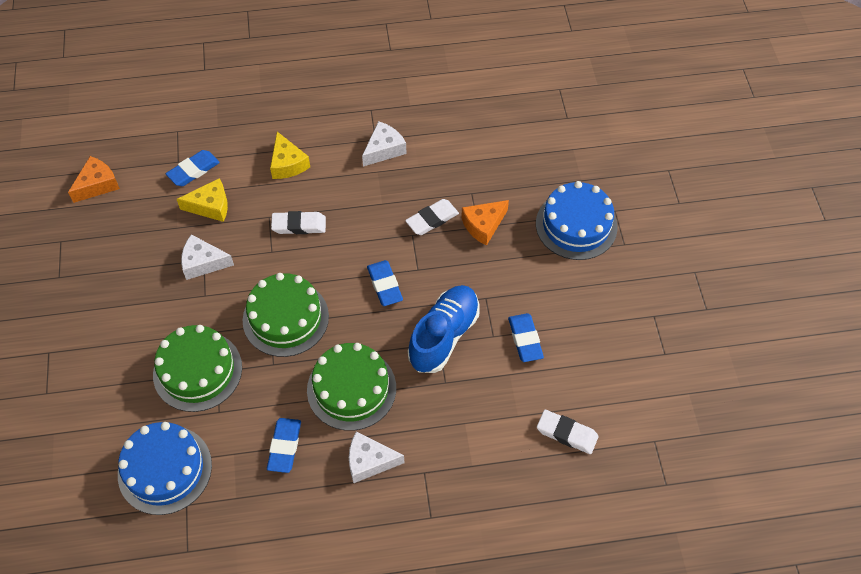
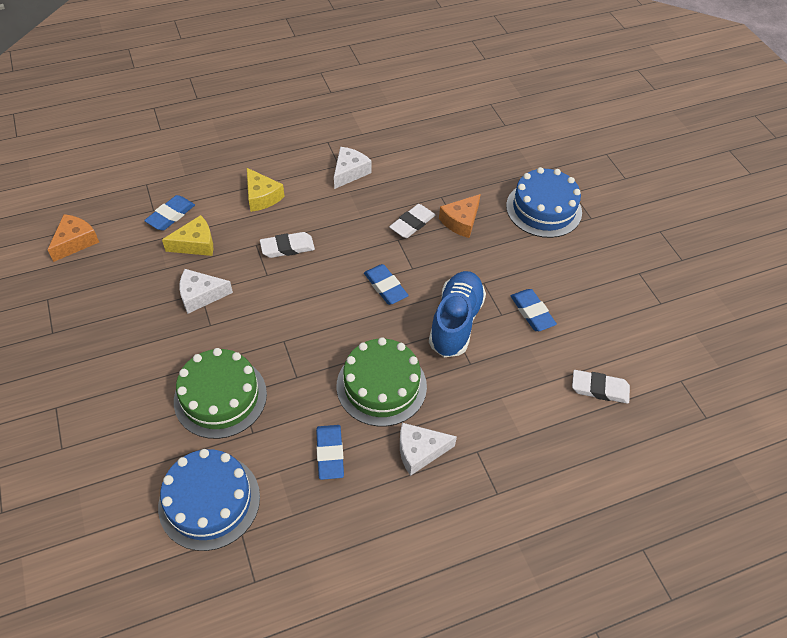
camera: 15 degrees left, 5 degrees down
green cake [243,273,329,357] -> none

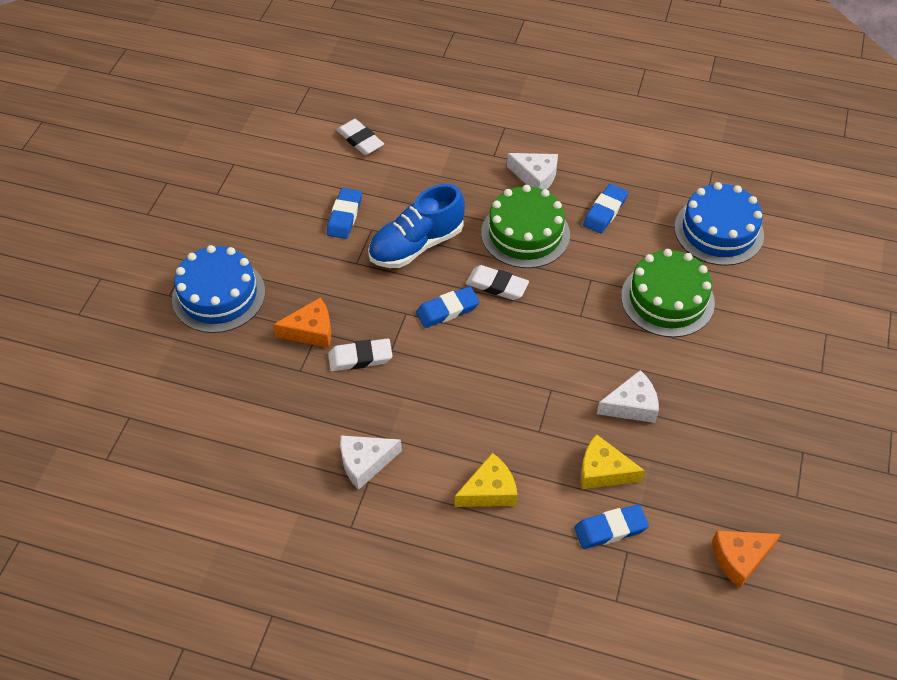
camera: 140 degrees left, 0 degrees up
white cheese [179,269,233,314] -> white cheese turned 45 degrees counterclockwise [597,370,659,423]
yellow cheese [247,168,285,212] -> yellow cheese turned 60 degrees clockwise [455,453,518,507]
white eraser [260,232,315,258] -> white eraser moved to [466,265,529,300]
blue eraser [364,264,409,305] -> blue eraser turned 60 degrees clockwise [416,286,480,328]

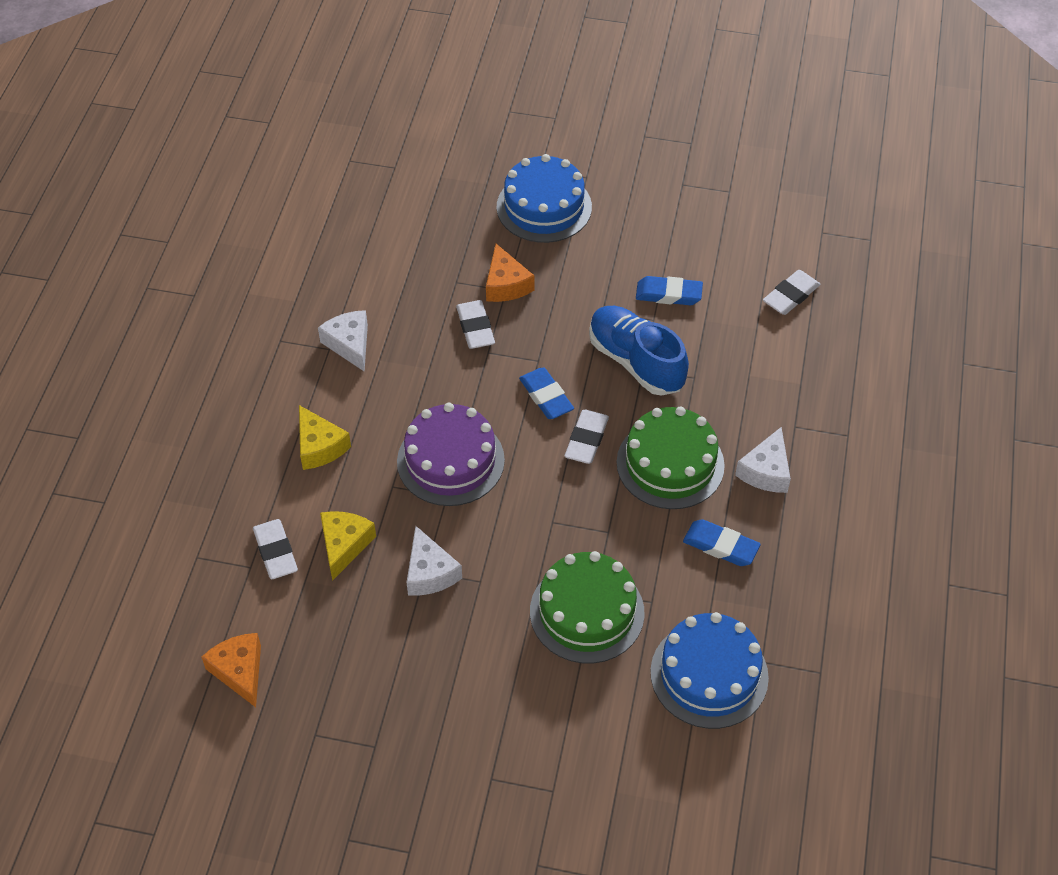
camera: 85 degrees right, 0 degrees up
blue eraser [574,504,649,549] -> white eraser [253,519,298,579]
none -> purple cake [397,403,505,506]

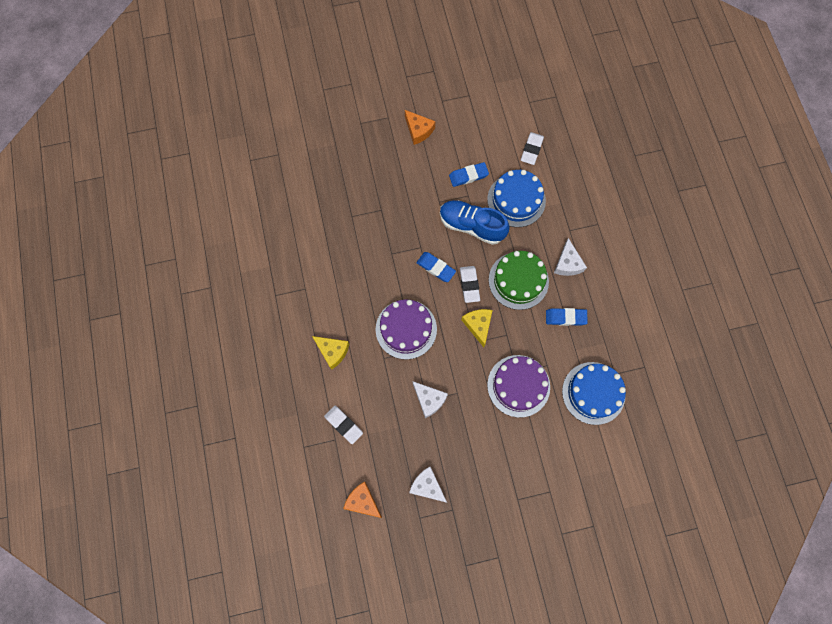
camera: 25 degrees left, 20 degrees up
white cheese [318,310,368,372] -> white cheese moved to [409,467,447,503]
yellow cheese [320,511,376,581] -> yellow cheese moved to [461,309,493,347]
white eraser [456,300,495,349] -> none
orange cheese [486,244,535,302] -> orange cheese moved to [405,110,435,145]
blue cake [497,154,592,243] -> blue cake moved to [487,170,546,227]
green cake [530,551,645,663] -> purple cake [487,355,550,418]

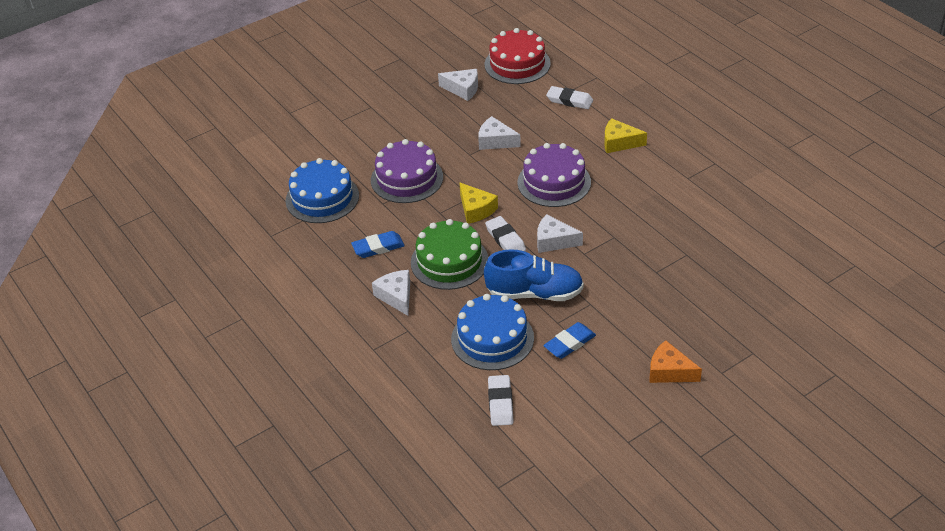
camera: 160 degrees right, 30 degrees down
orange cheese [343,482,382,518] -> red cake [485,28,551,84]
blue eraser [416,252,456,282] -> white cheese [537,214,583,253]

